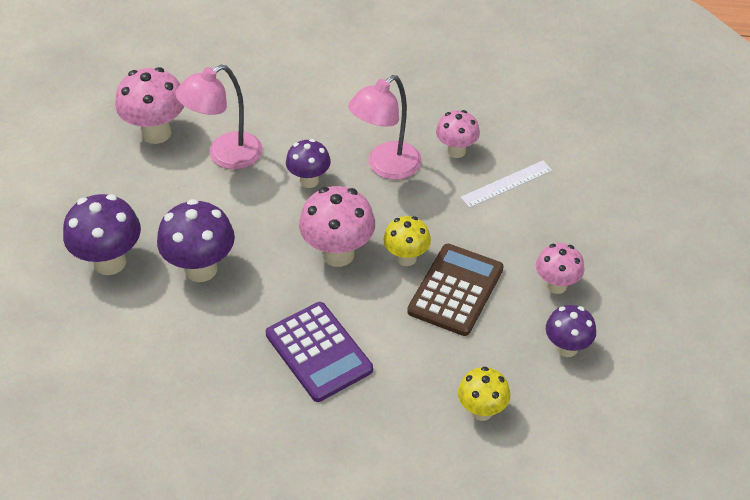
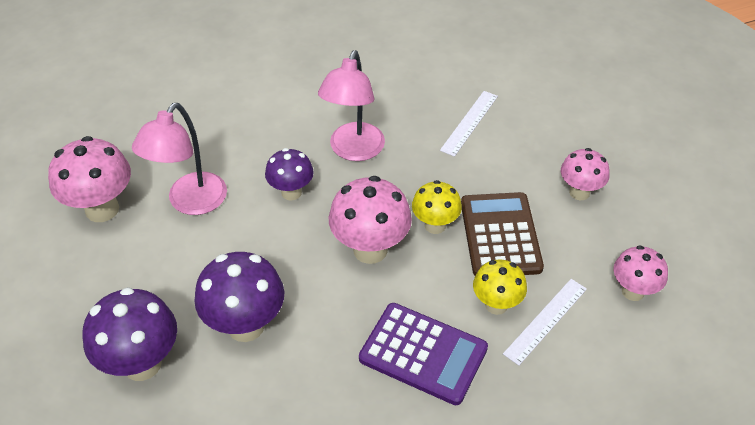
camera: 30 degrees left, 0 degrees up
pink mushroom [436,110,480,158] -> pink mushroom moved to [613,245,668,301]
yellow mushroom [458,367,511,421] -> yellow mushroom moved to [473,260,527,315]
purple mushroom [546,305,596,357] -> none
none -> white ruler [503,279,587,366]

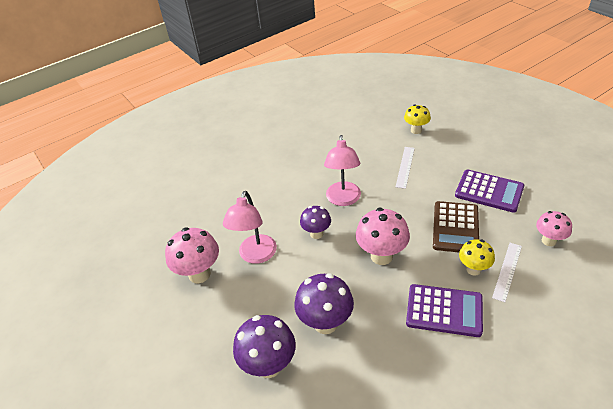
camera: 10 degrees left, 5 degrees down
yellow mushroom [412,180,462,234] -> yellow mushroom moved to [404,105,431,134]
brown calculator [461,192,544,276] -> brown calculator turned 150 degrees counterclockwise [433,201,479,252]
pink mushroom [561,148,609,200] -> purple calculator [455,170,524,213]

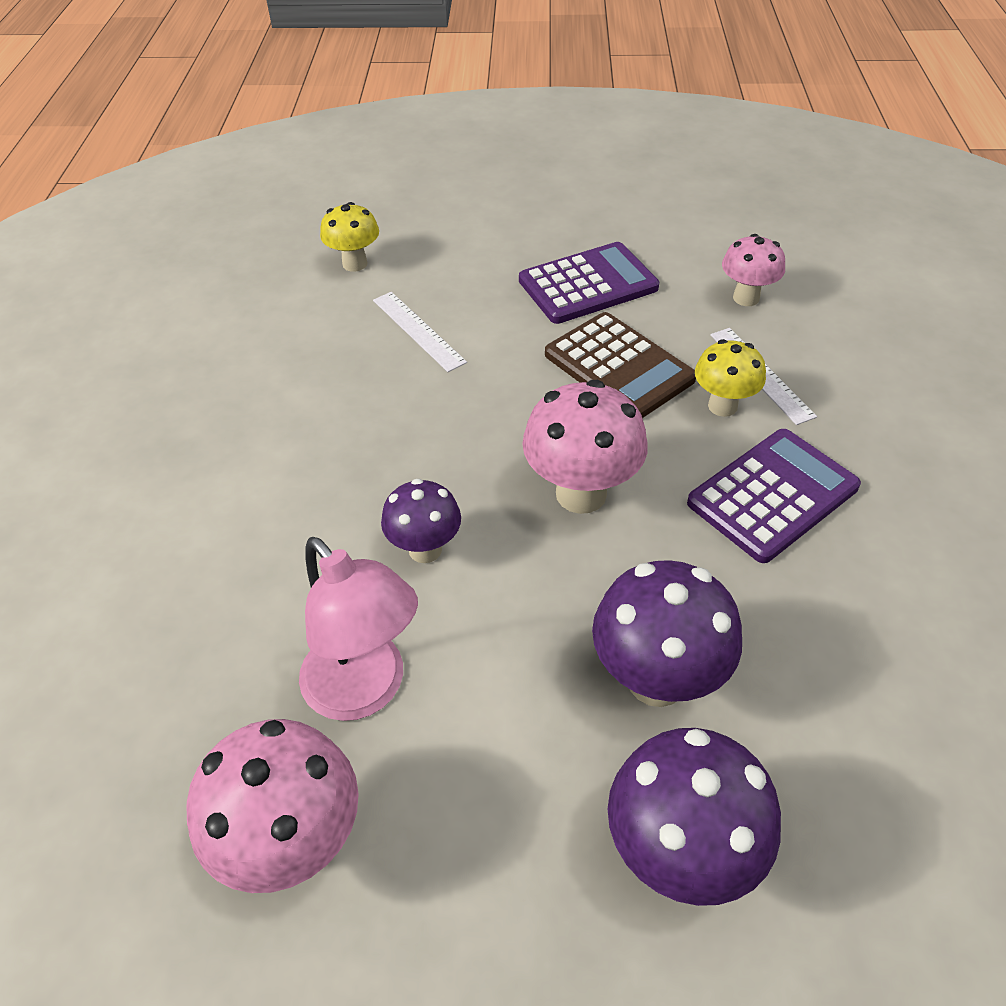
camera: 55 degrees left, 5 degrees up
pink lamp [324,135,361,206] -> none

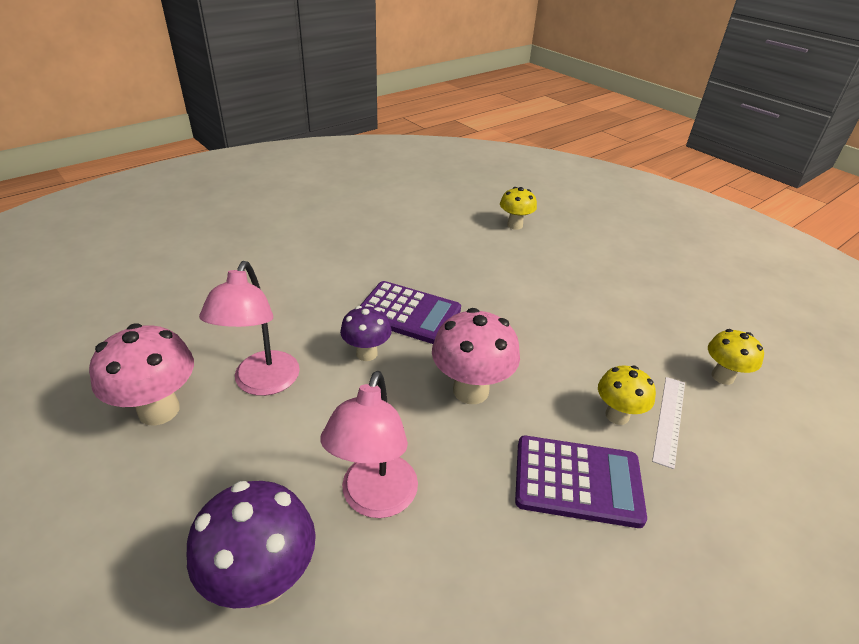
camera: 45 degrees right, 10 degrees down
white ruler [373,292,467,372] -> none
purple calculator [519,242,659,324] -> purple calculator moved to [360,281,461,344]
brown calculator [545,312,696,418] -> none
purple mushroom [592,560,742,707] -> pink lamp [320,371,418,518]
pink mushroom [722,234,785,306] -> yellow mushroom [708,329,764,385]

